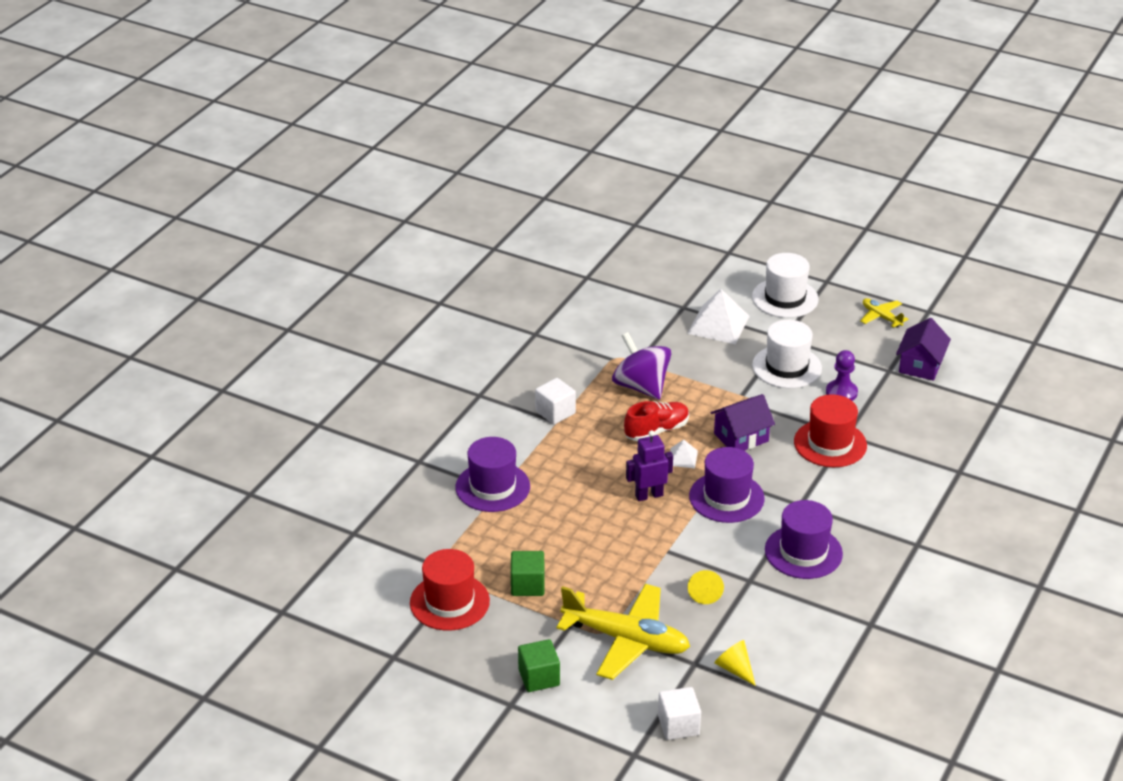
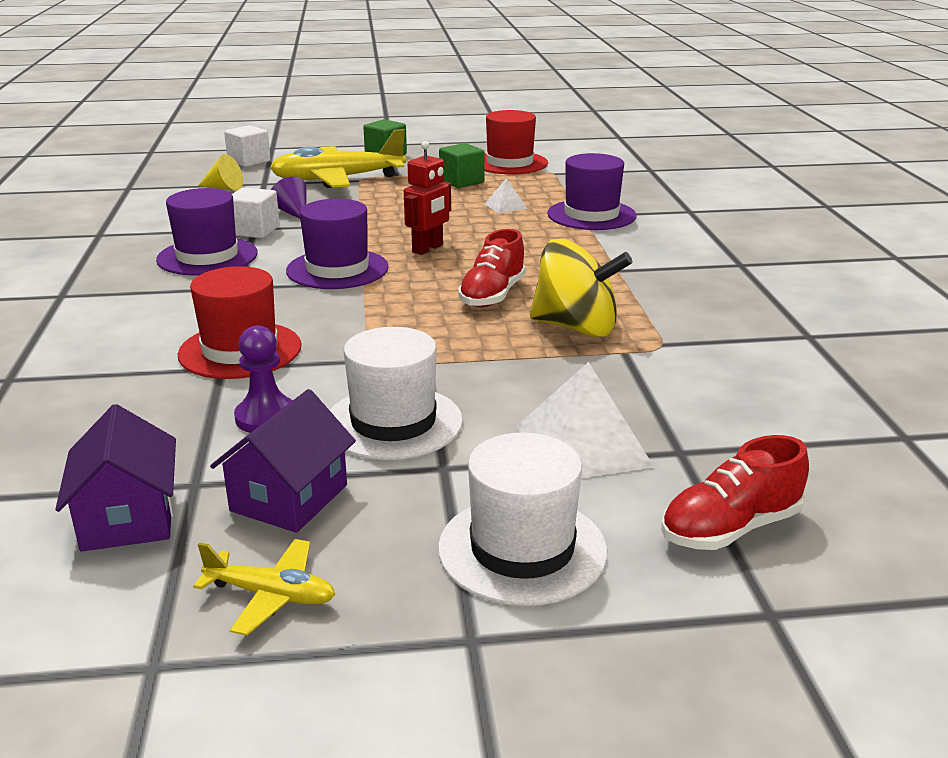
camera: 145 degrees right, 10 degrees down
white cube [535,378,576,425] -> white cube moved to [232,188,280,238]
purple spinning top [612,332,671,400] -> yellow spinning top [530,239,633,337]
purple robot [626,430,673,501] -> red robot [404,141,451,255]
white pyramid [670,439,698,468] -> white pyramid moved to [484,178,528,213]
yellow cone [688,570,724,604] -> purple cone [271,176,306,219]
purple house [710,394,775,451] -> purple house moved to [210,389,356,533]
none -> red shoe [661,435,809,550]

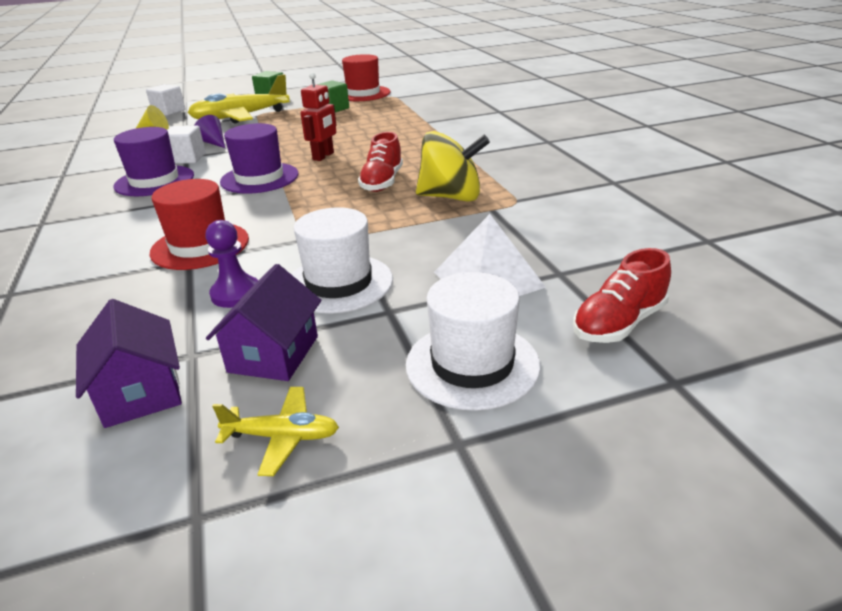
camera: 10 degrees left, 5 degrees up
white pyramid [484,178,528,213] -> none
purple hat [547,153,636,230] -> none

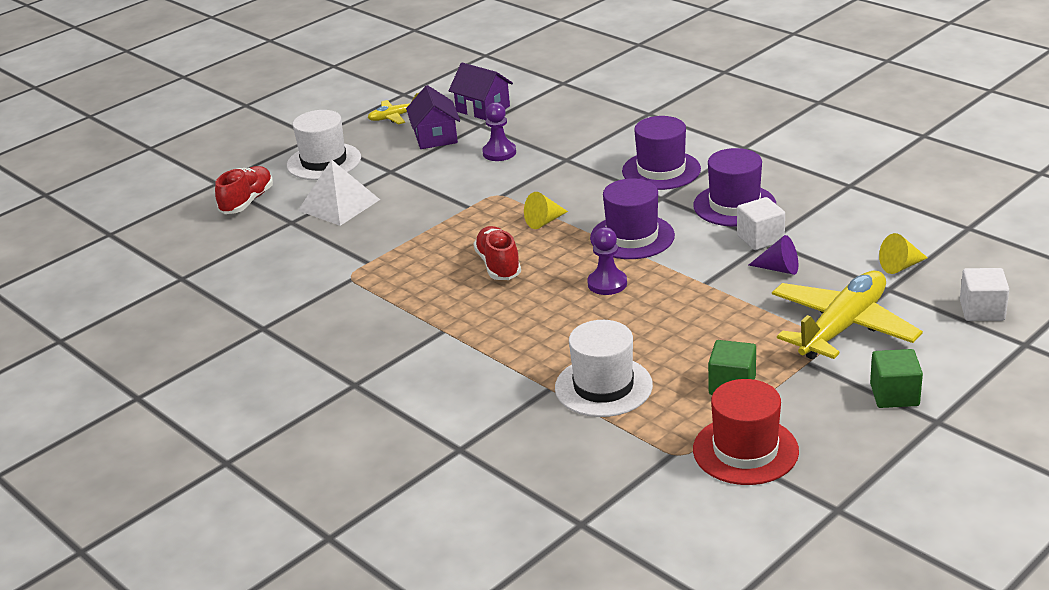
camera: 155 degrees right, 0 degrees up
red hat [149,179,249,270] -> none
white hat [291,207,393,314] -> white hat moved to [555,320,653,417]
red robot [301,72,337,161] -> purple pawn [587,227,627,295]
yellow spinning top [416,131,490,202] -> none
none -> yellow cone [524,192,568,229]
none -> purple hat [622,116,701,190]

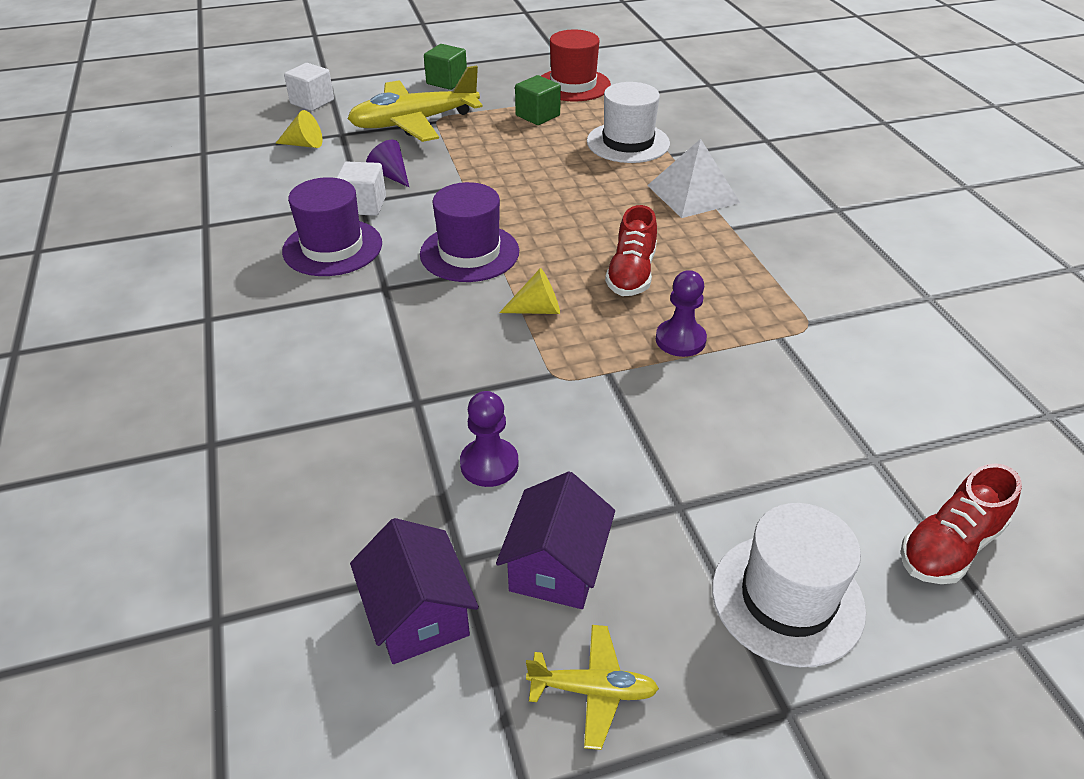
camera: 155 degrees left, 10 degrees up
white pyramid [298,159,380,226] -> white pyramid moved to [647,139,740,218]
purple pawn [587,227,627,295] -> purple pawn moved to [656,270,707,357]
purple hat [622,116,701,190] -> none

